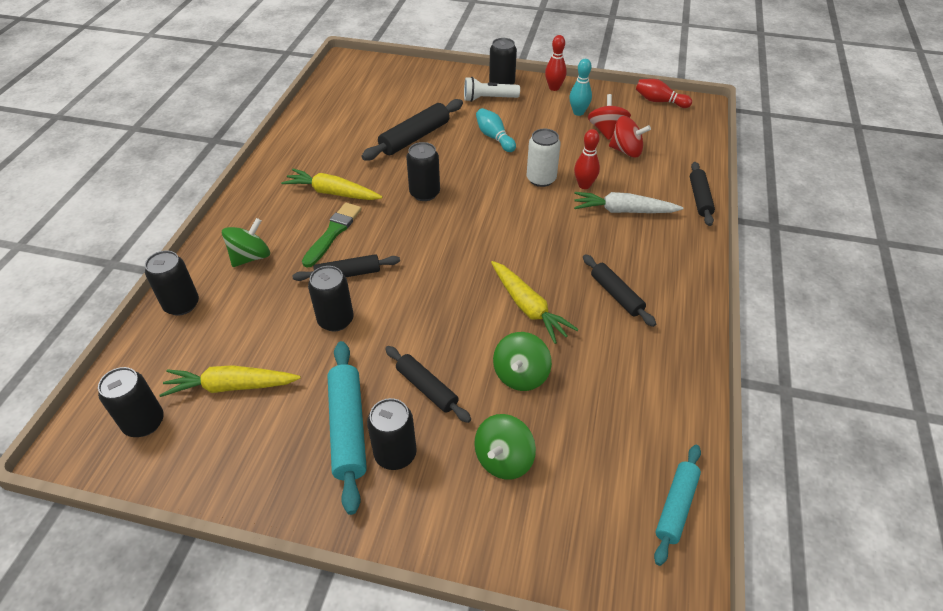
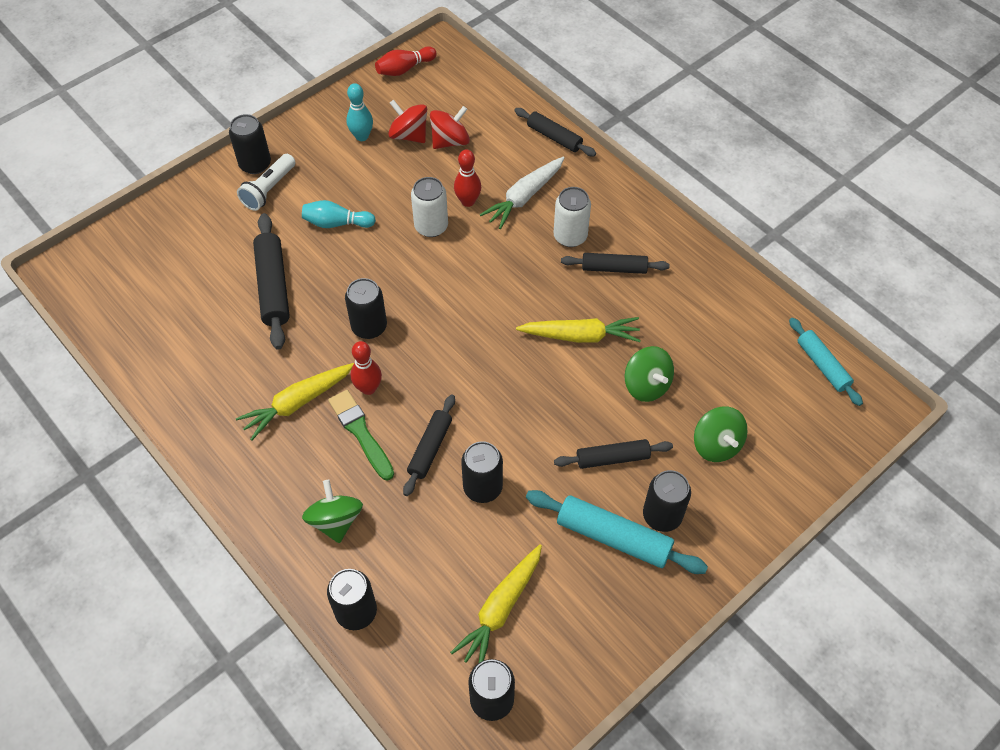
camera: 55 degrees left, 10 degrees up
red bowling pin [545,35,567,91] -> red bowling pin moved to [351,341,382,395]
none -> white can [554,187,591,247]

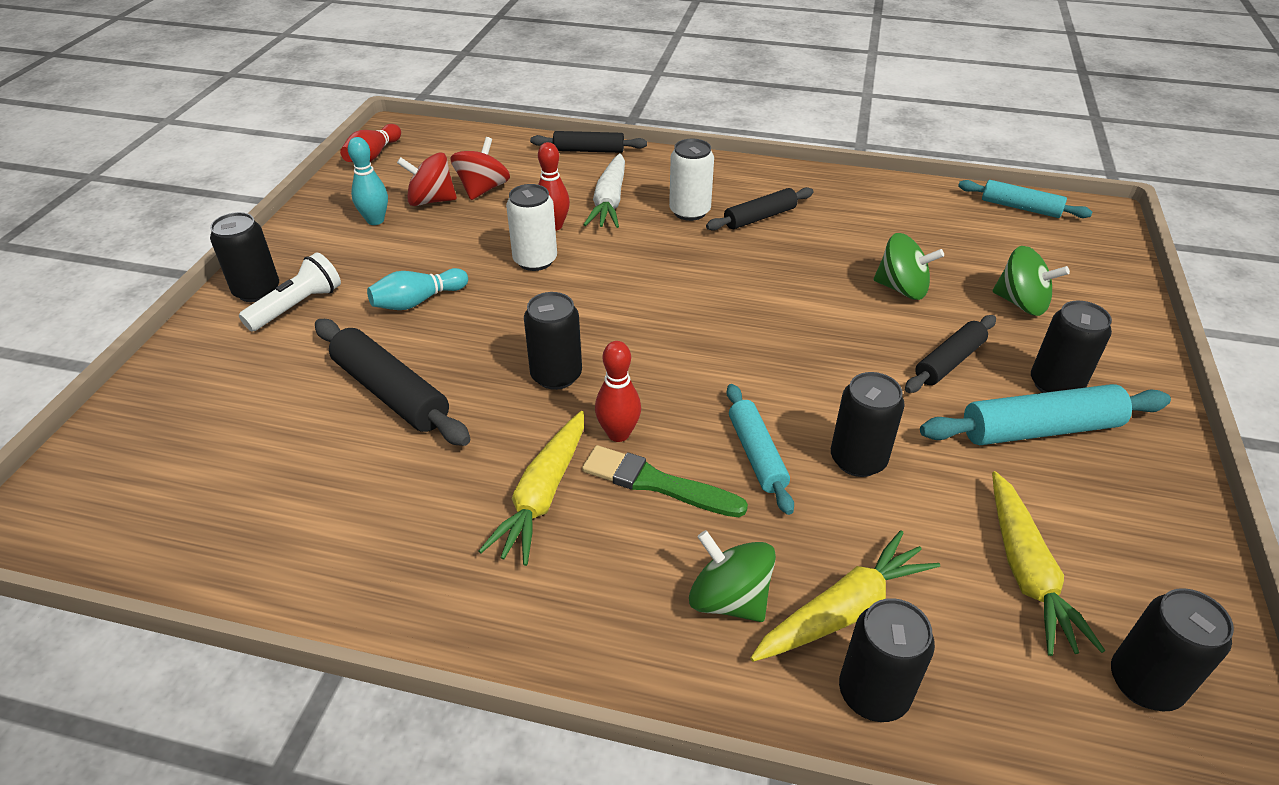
camera: 35 degrees left, 15 degrees down
white flashlight [237,154,295,211] -> white flashlight turned 135 degrees counterclockwise [239,252,341,331]
black rolling pin [403,395,455,496] -> turquoise rolling pin [726,384,794,515]
yellow carrot [516,317,641,343] -> yellow carrot moved to [751,530,940,662]

